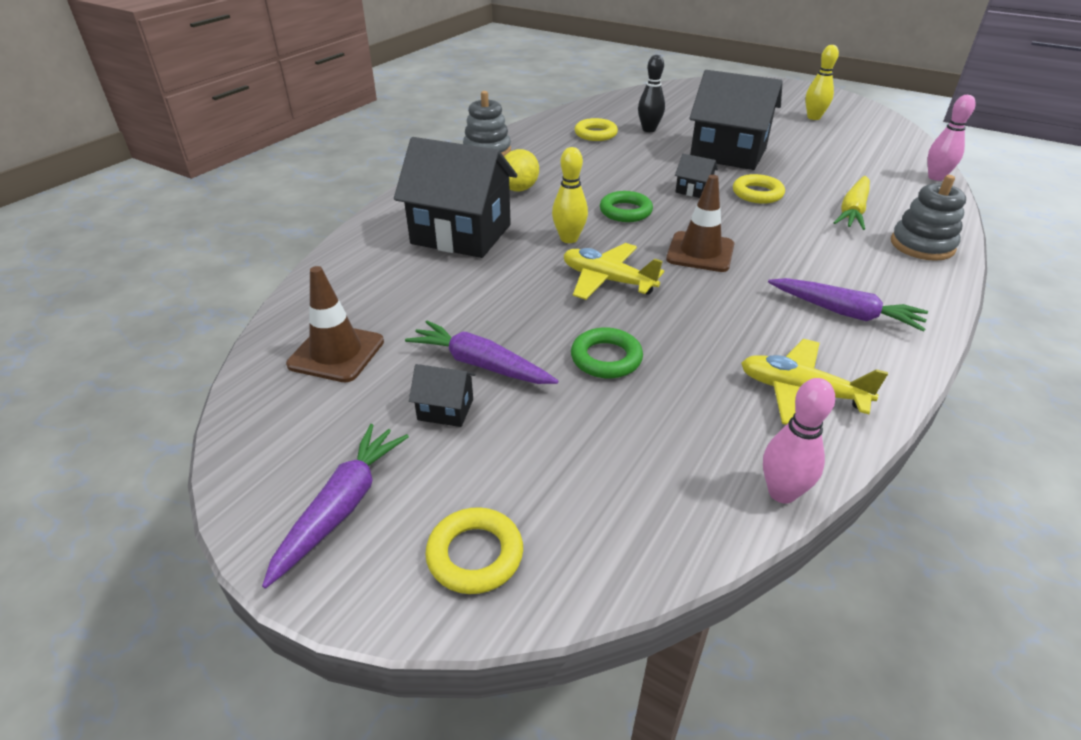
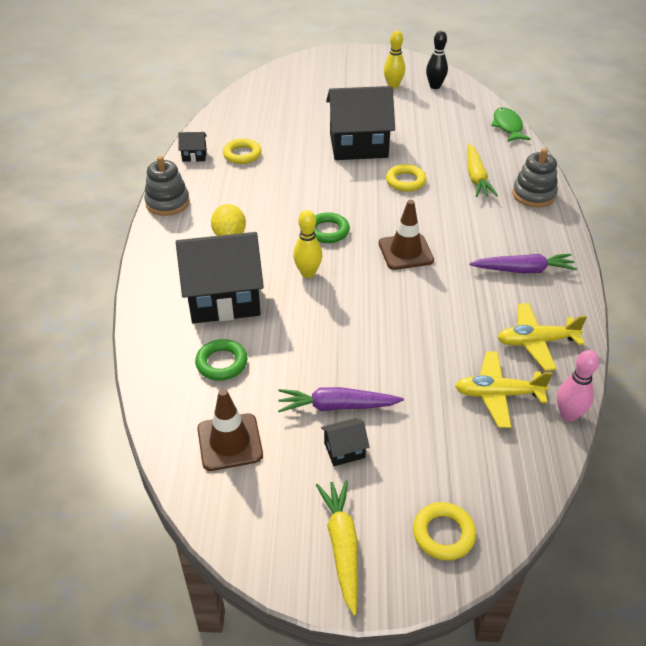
camera: 30 degrees left, 5 degrees up
purple carrot [262,424,409,588] -> yellow carrot [316,480,358,616]
yellow plane [564,243,664,300] -> yellow plane moved to [455,351,553,428]
green ring [571,327,643,378] -> green ring moved to [195,339,247,381]
black bowling pin [638,55,665,132] -> black bowling pin moved to [426,31,448,89]
black house [675,154,718,198] -> black house moved to [178,132,207,162]
pink bowling pin [928,95,976,181] -> green fish [491,107,531,142]

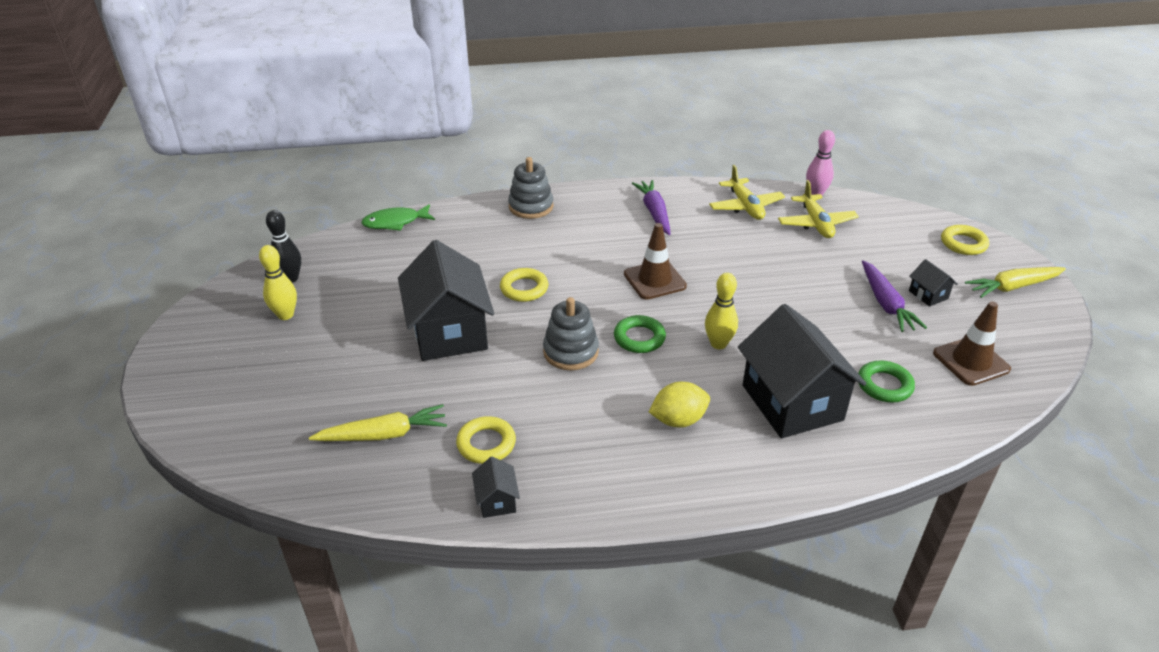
camera: 100 degrees left, 5 degrees down
grey stacking toy [144,156,190,216] -> grey stacking toy moved to [543,297,599,370]
yellow carrot [467,143,498,197] -> yellow carrot moved to [309,404,447,441]

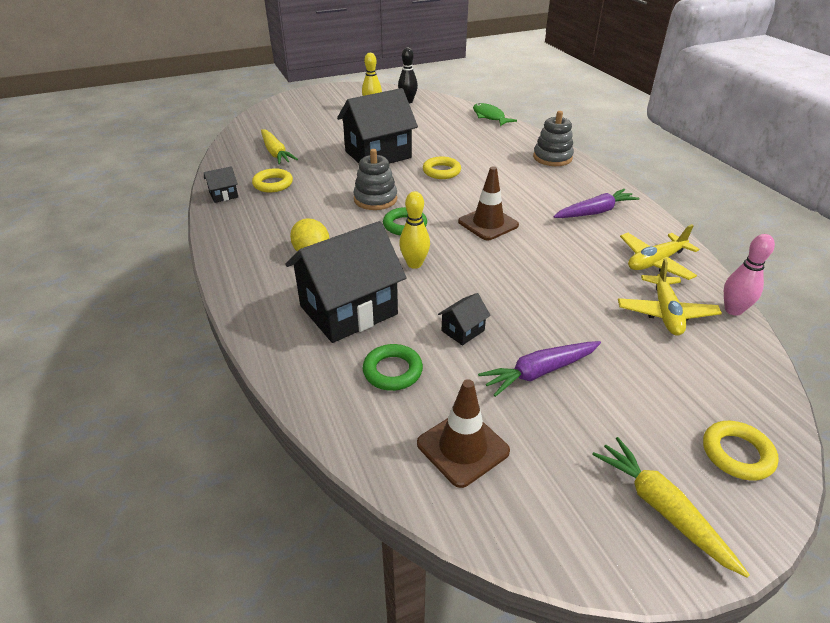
camera: 75 degrees right, 0 degrees up
yellow plane [778,180,859,238] -> yellow plane turned 60 degrees counterclockwise [618,258,722,336]
black house [909,259,957,306] -> black house moved to [438,293,491,345]

